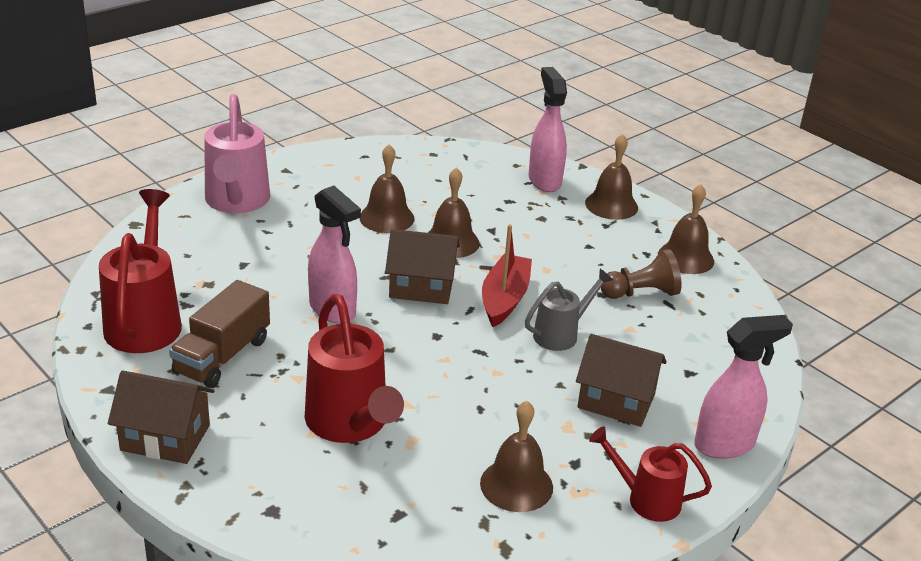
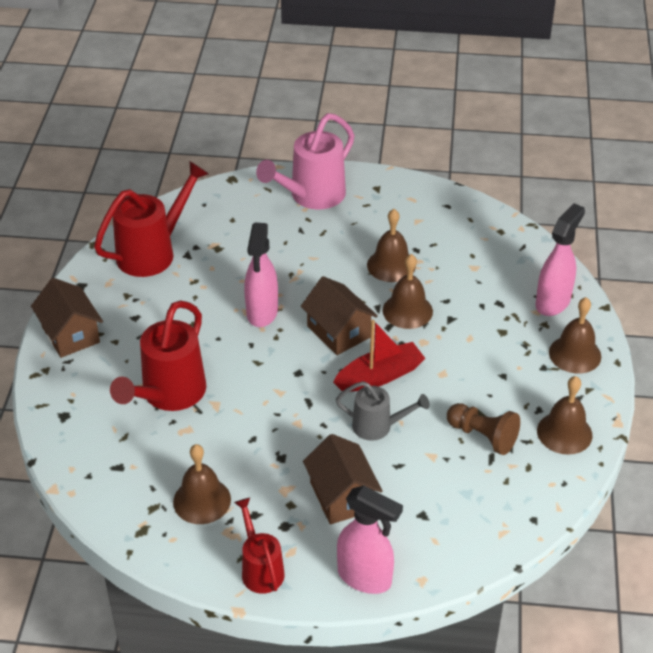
camera: 50 degrees right, 10 degrees up
brown truck [169,280,270,388] -> none

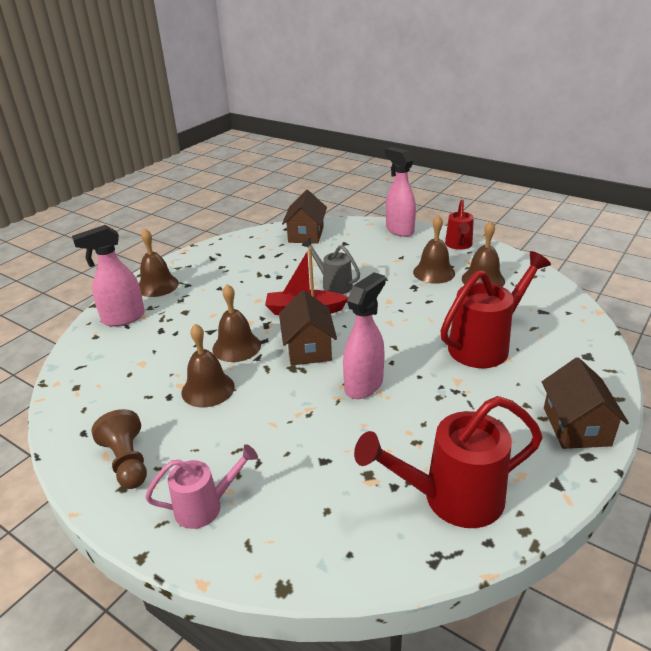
camera: 150 degrees left, 10 degrees down
pink watering can [256,113,355,210] -> pink watering can [145,444,258,529], size x0.59
brown house [303,434,383,524] -> brown house moved to [282,190,327,244]
brown pawn [447,403,520,455] -> brown pawn moved to [92,409,147,489]
brown bell [537,376,593,455] -> brown bell moved to [413,215,455,284]

